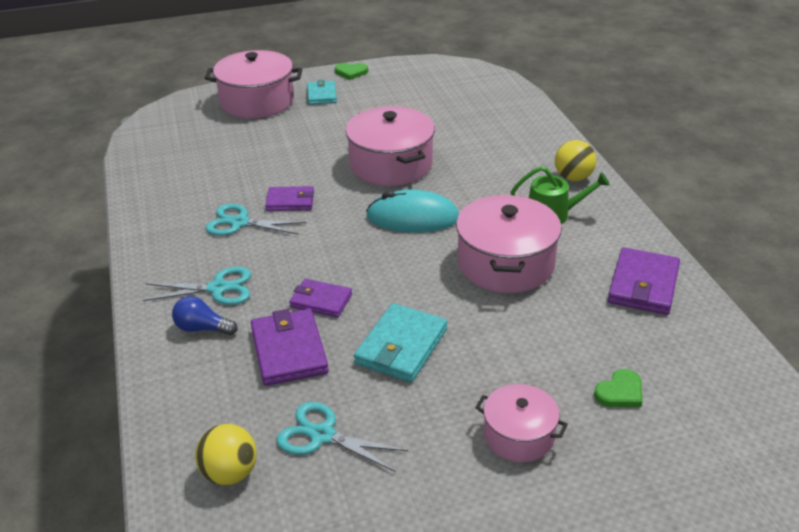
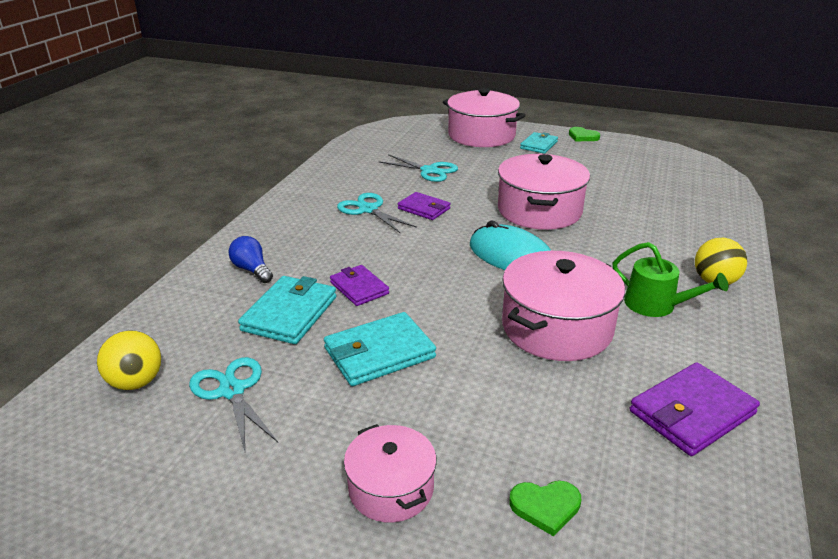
camera: 35 degrees right, 5 degrees down
turquoise scissors [143,267,251,305] -> turquoise scissors moved to [378,154,458,182]
purple wallet [251,309,328,386] -> turquoise wallet [238,276,336,344]

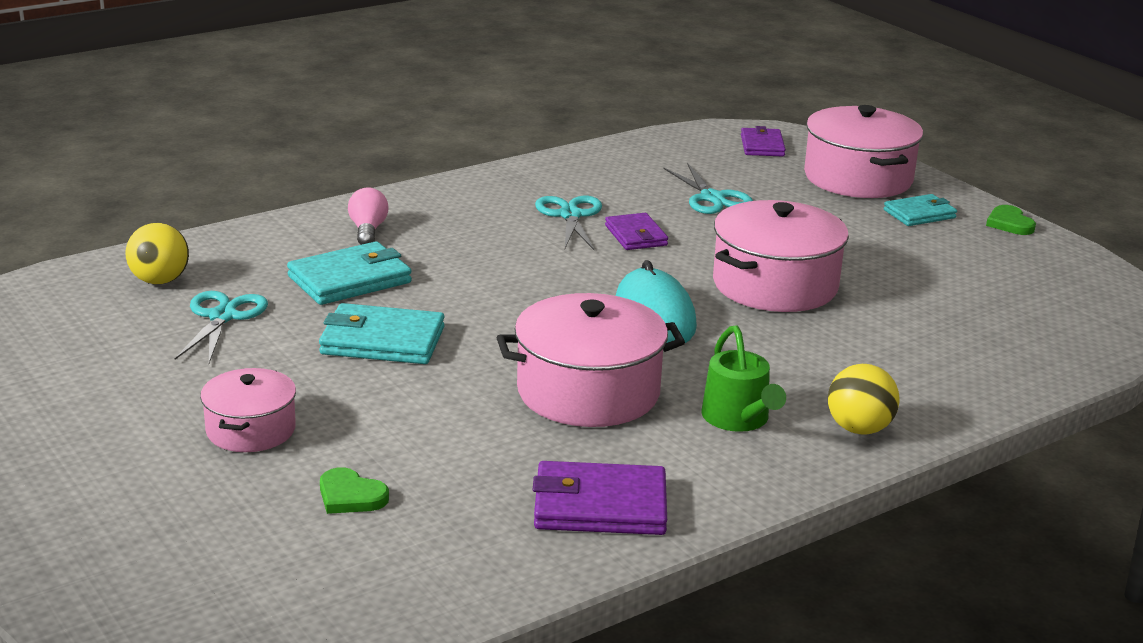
camera: 35 degrees right, 5 degrees down
blue light bulb [228,236,273,283] -> pink light bulb [348,187,388,245]
purple wallet [330,265,389,306] -> purple wallet moved to [741,126,786,157]

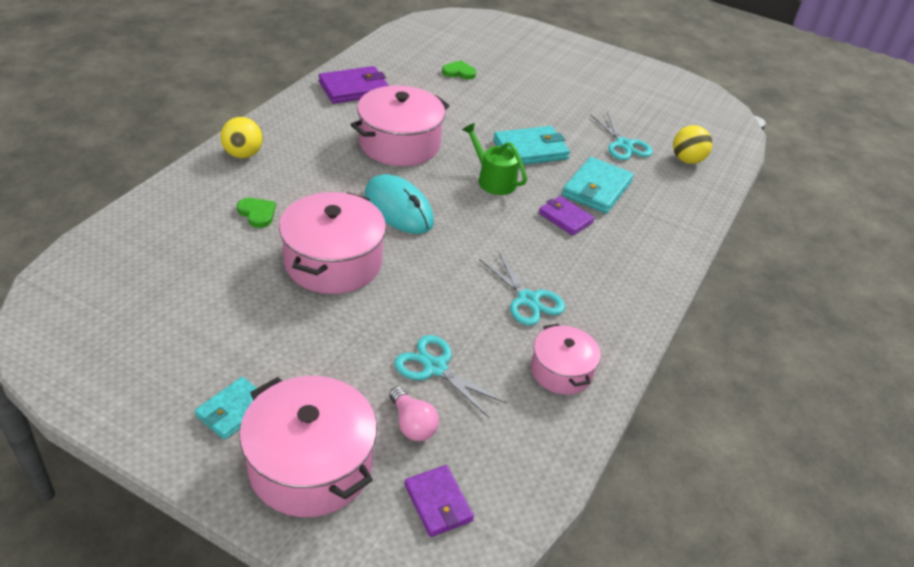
camera: 150 degrees right, 15 degrees up
pink pot [200,368,296,452] -> pink pot moved to [531,324,601,395]
pink light bulb [348,187,388,245] -> pink light bulb moved to [389,387,439,441]
purple wallet [605,213,668,250] -> purple wallet moved to [539,196,595,236]
green watering can [702,325,786,432] -> green watering can moved to [462,123,527,195]
green heart [986,205,1036,235] -> green heart moved to [237,198,276,228]

